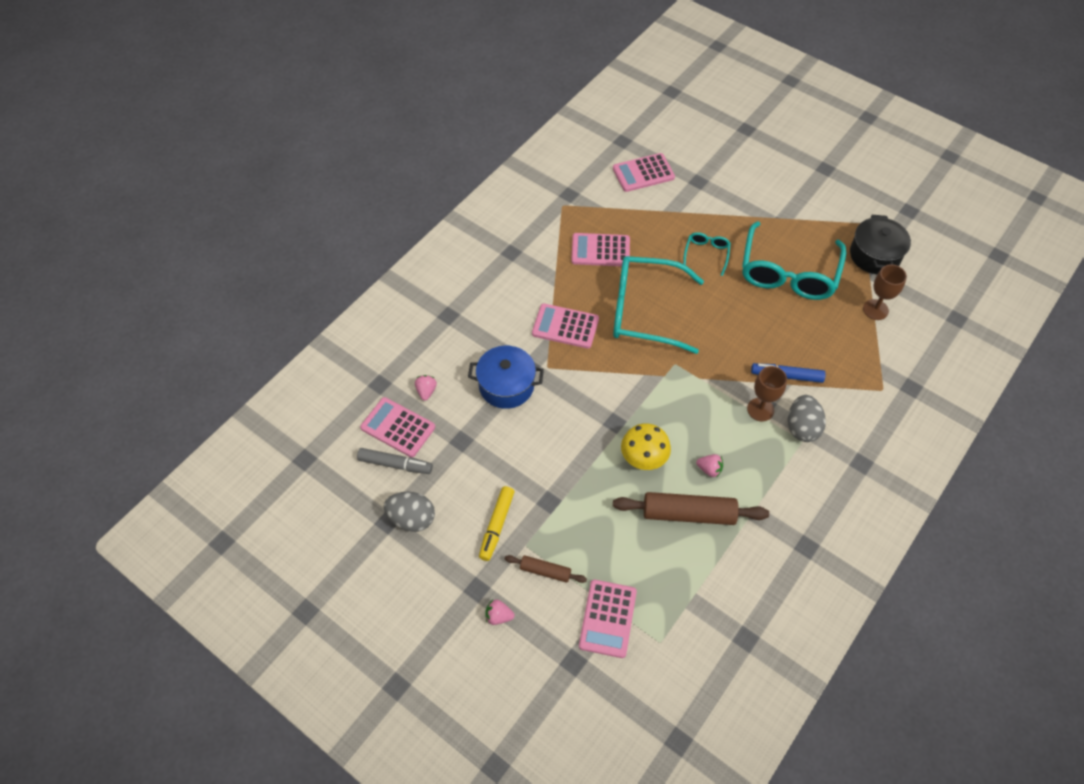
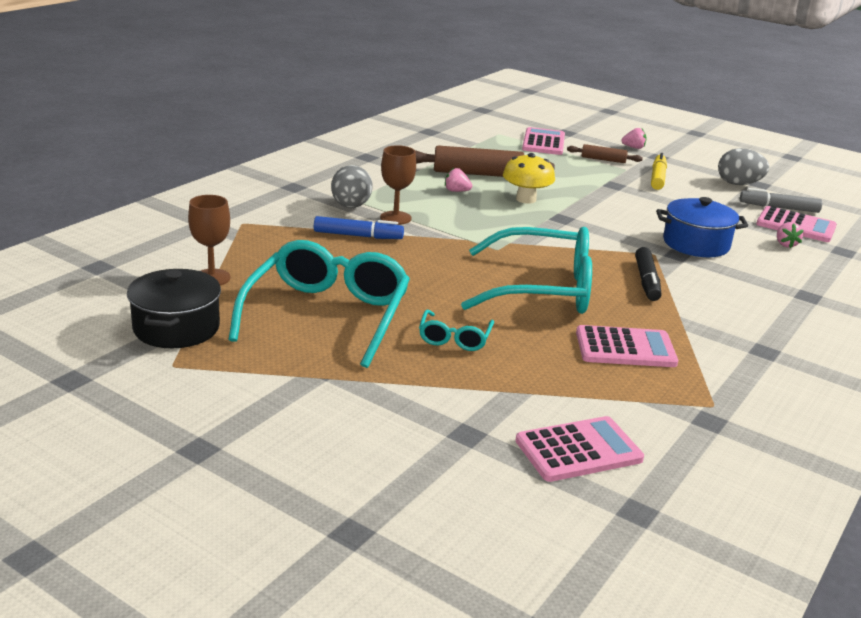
camera: 175 degrees right, 30 degrees down
pink calculator [532,303,599,349] -> black marker [635,247,661,301]

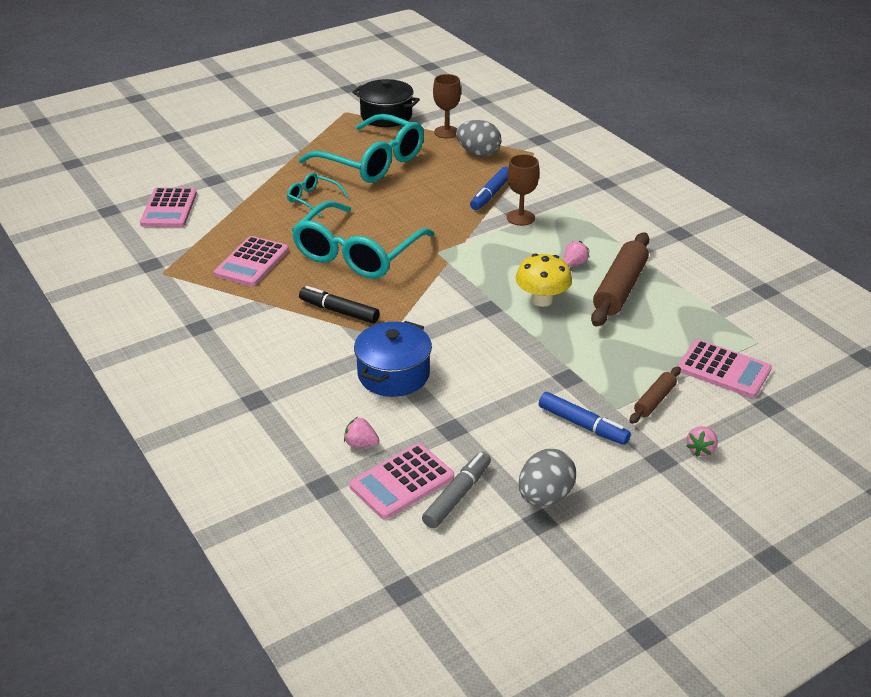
camera: 115 degrees right, 10 degrees up
grey egg [331,165,373,208] -> grey egg moved to [456,120,501,156]
yellow marker [651,153,667,190] -> blue marker [539,392,631,445]

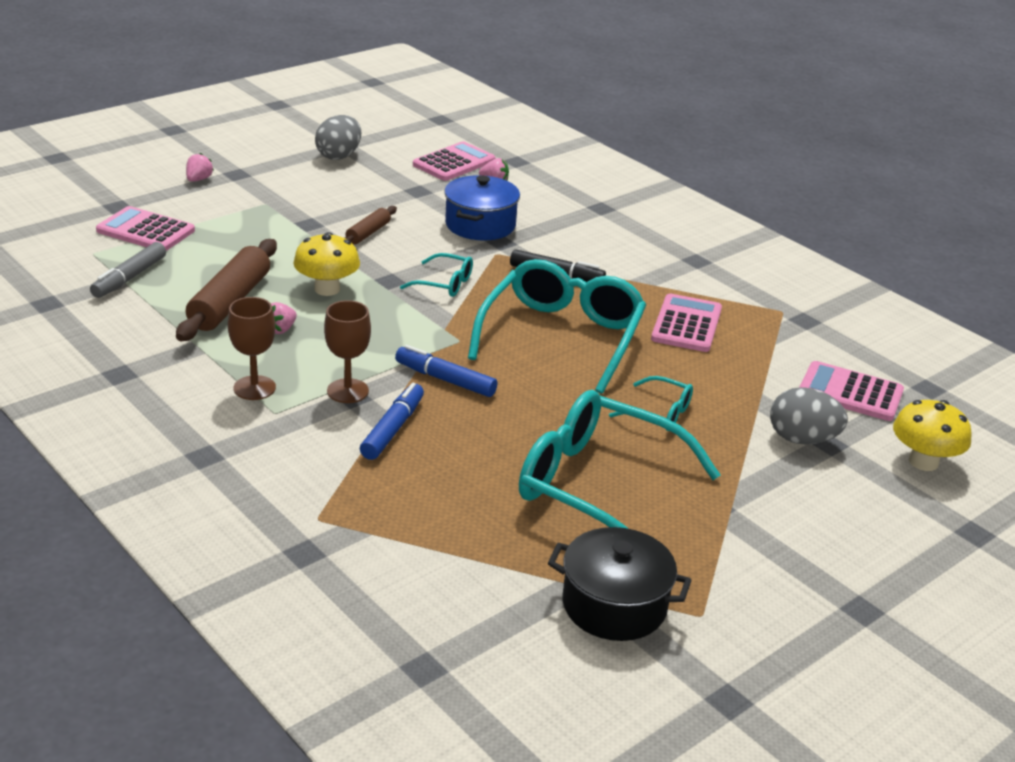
camera: 170 degrees right, 5 degrees down
pink calculator [140,188,197,227] -> pink calculator turned 60 degrees counterclockwise [799,361,904,421]
grey marker [422,452,491,529] -> grey marker moved to [90,242,166,298]
brown goblet [433,74,461,138] -> brown goblet moved to [228,297,276,400]
grey egg [456,120,501,156] -> grey egg moved to [770,387,848,445]
blue marker [539,392,631,445] -> blue marker moved to [395,345,498,397]
brown rolling pin [630,367,681,424] -> brown rolling pin moved to [345,206,397,244]
none -> turquoise glasses [400,253,473,297]
none -> yellow mushroom [893,400,972,471]

